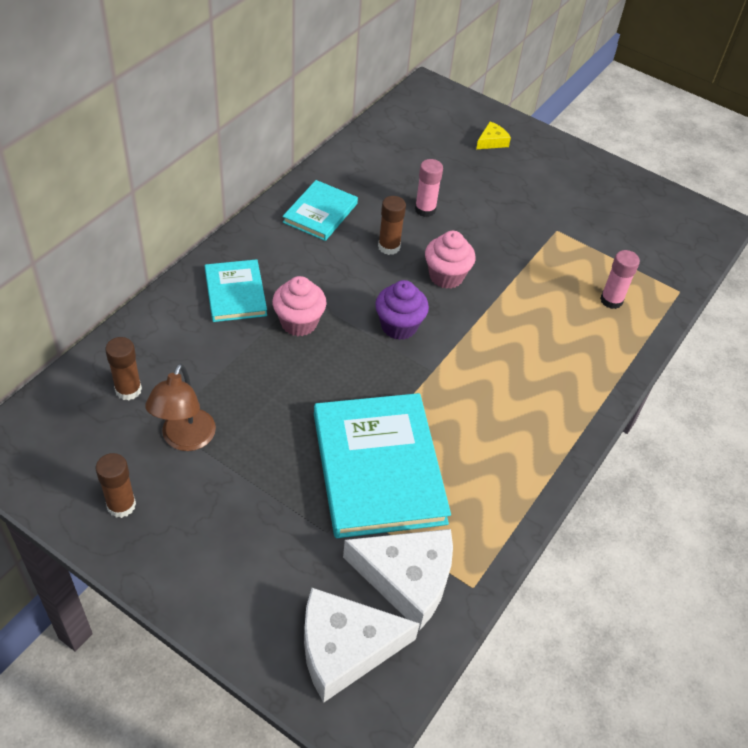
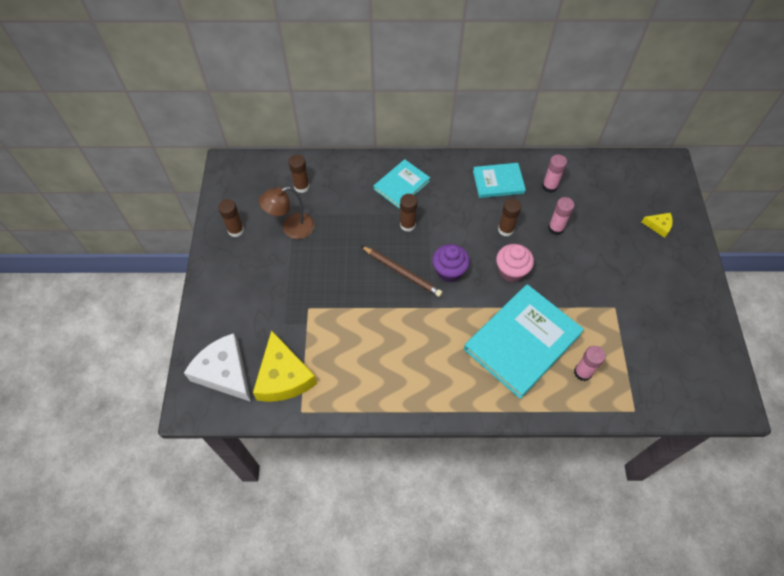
camera: 60 degrees right, 10 degrees up
pink cupcake [272,276,327,336] -> brown glue stick [400,194,417,232]
turquoise book [314,393,451,538] -> turquoise book moved to [464,284,584,399]
white cheese [343,529,453,631] -> yellow cheese [253,330,317,402]
none -> brown pencil [361,246,443,297]
none -> pink glue stick [542,154,567,193]

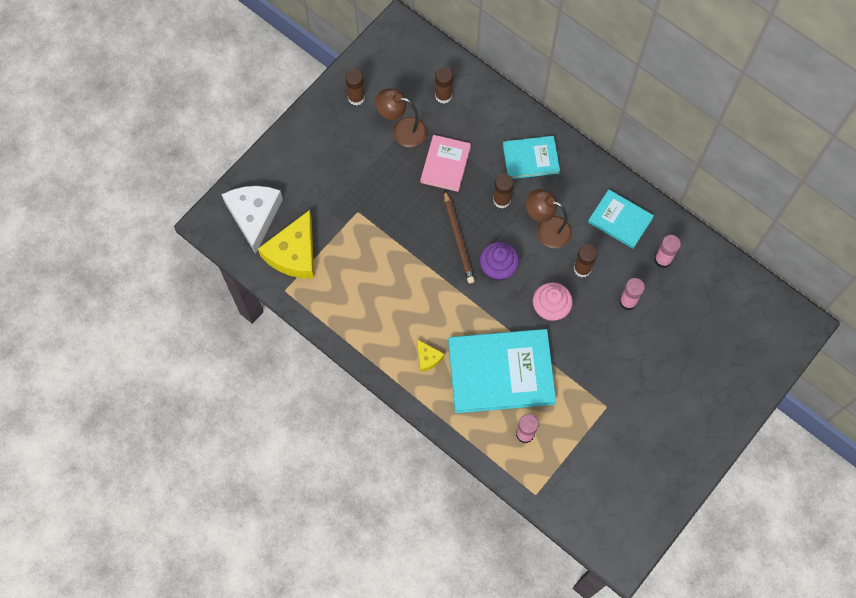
camera: 40 degrees right, 10 degrees up
yellow cheese [642,213,673,238] -> yellow cheese moved to [417,339,444,372]
none -> pink book [420,135,471,192]
none -> brown lamp [526,189,572,248]

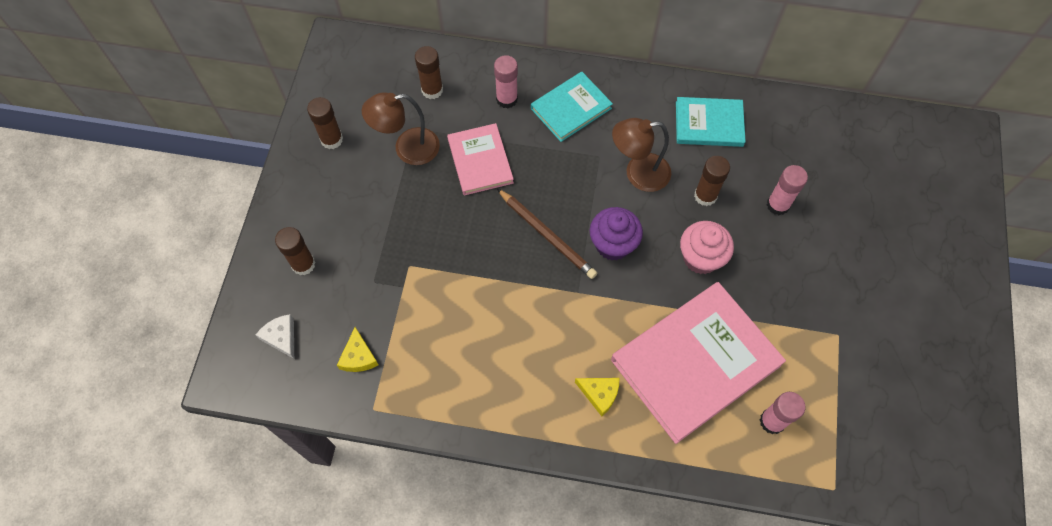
camera: 30 degrees left, 5 degrees down
white cheese [221,186,283,254] -> white cheese [256,314,294,359], size x0.47
yellow cheese [258,210,314,279] -> yellow cheese [337,327,378,372], size x0.47
turquoise book [448,329,556,413] -> pink book [611,282,786,444]
brown glue stick [493,174,514,208] -> brown glue stick moved to [275,227,316,275]
pink glue stick [654,235,681,268] -> pink glue stick moved to [494,55,518,108]

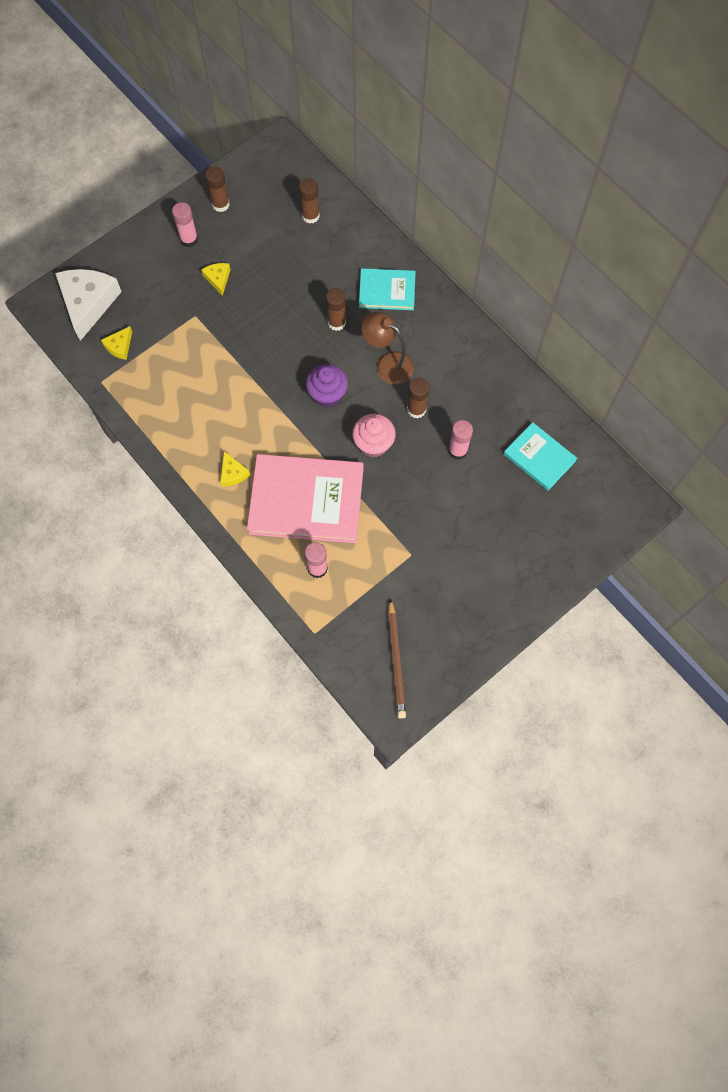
camera: 40 degrees right, 5 degrees up
white cheese [256,314,294,359] -> white cheese [55,269,122,341], size x2.14
brown glue stick [275,227,316,275] -> brown glue stick moved to [326,288,346,331]
brown lamp [362,92,440,165] -> none
pink book [447,123,514,196] -> none
pink glue stick [494,55,518,108] -> pink glue stick moved to [172,202,198,247]
brown pencil [497,189,597,279] -> brown pencil moved to [388,598,406,719]
turquoise book [676,97,746,147] -> turquoise book moved to [504,422,577,491]
none -> yellow cheese [201,263,230,296]

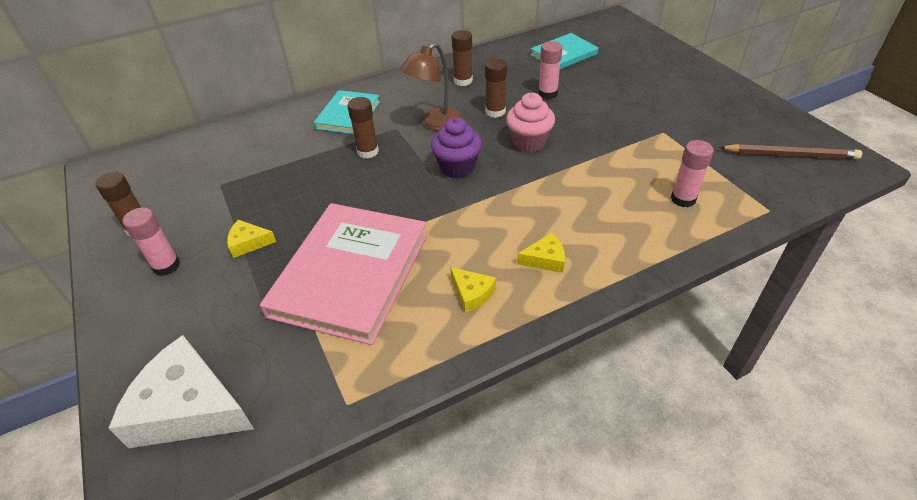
camera: 75 degrees left, 25 degrees down
yellow cheese [101,326,132,360] -> yellow cheese moved to [450,267,496,313]
pink book [247,454,363,543] -> pink book moved to [260,203,427,345]
brown glue stick [299,178,320,224] -> brown glue stick moved to [452,30,473,86]

